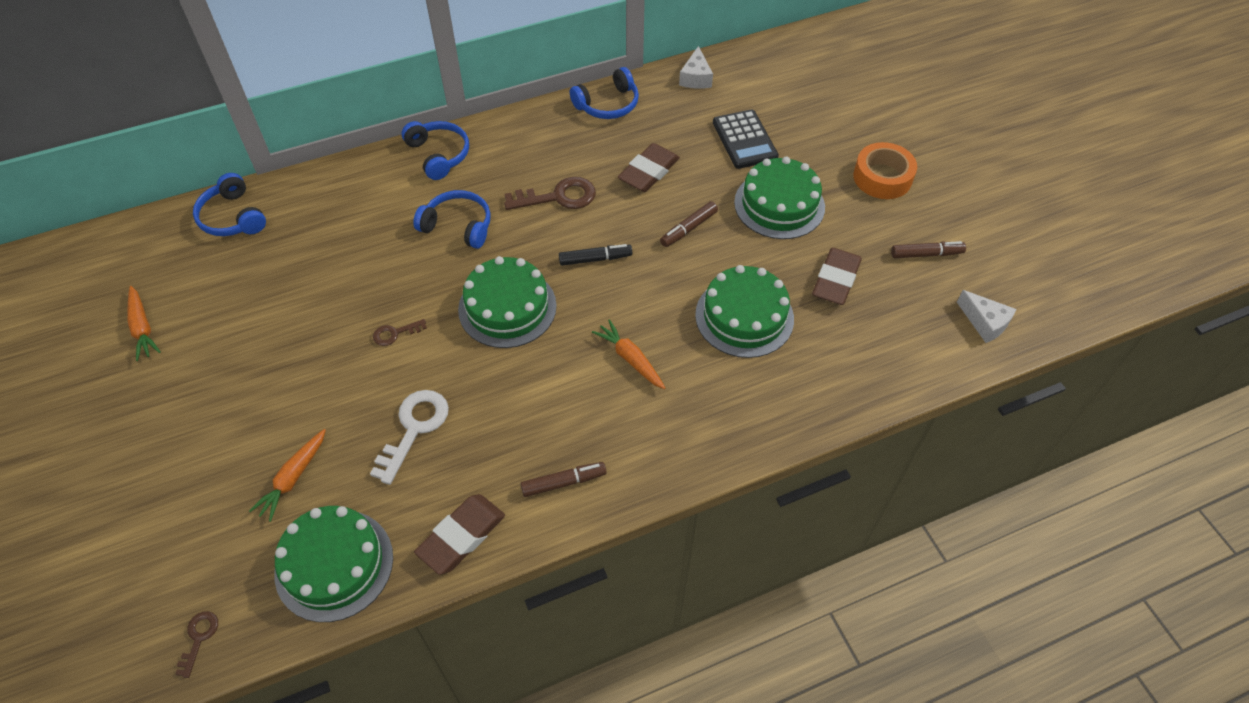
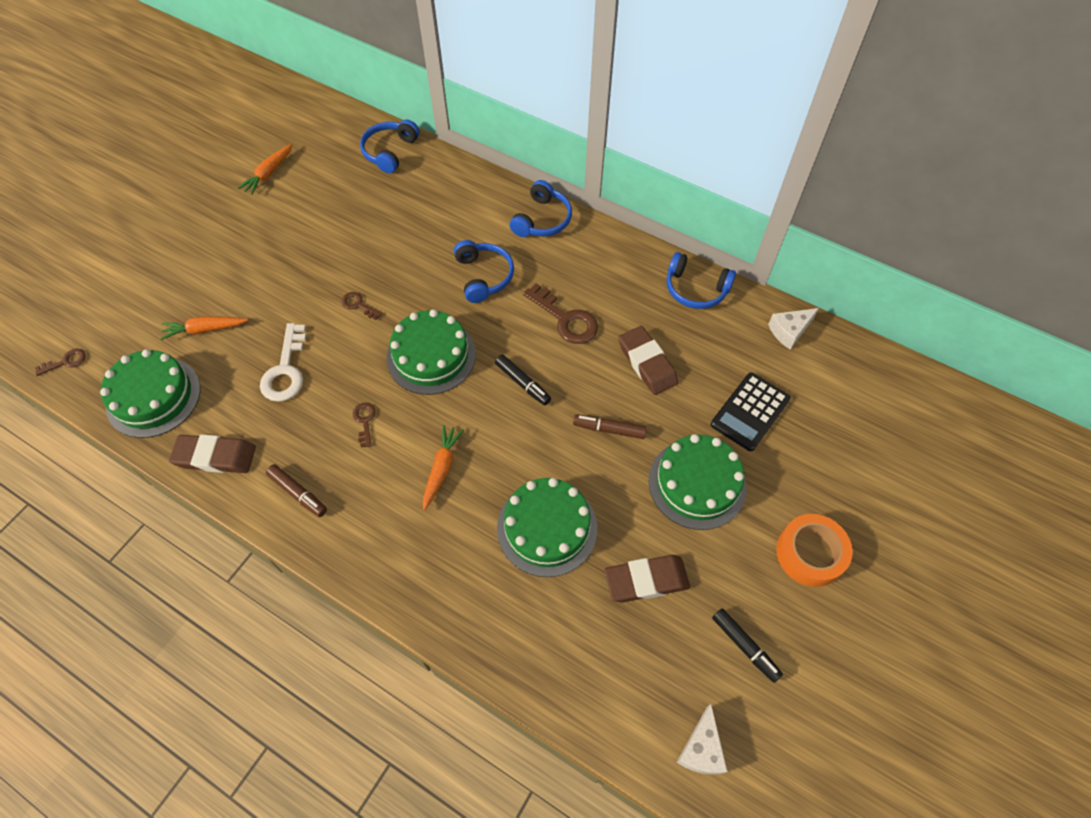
camera: 55 degrees right, 5 degrees up
white key [370,390,449,485] -> white key turned 105 degrees clockwise [260,323,306,402]
brown eraser [618,143,680,192] -> brown eraser turned 60 degrees clockwise [618,326,678,395]
brown marker [891,241,966,258] -> black marker [712,608,783,683]
none -> brown key [352,403,376,447]

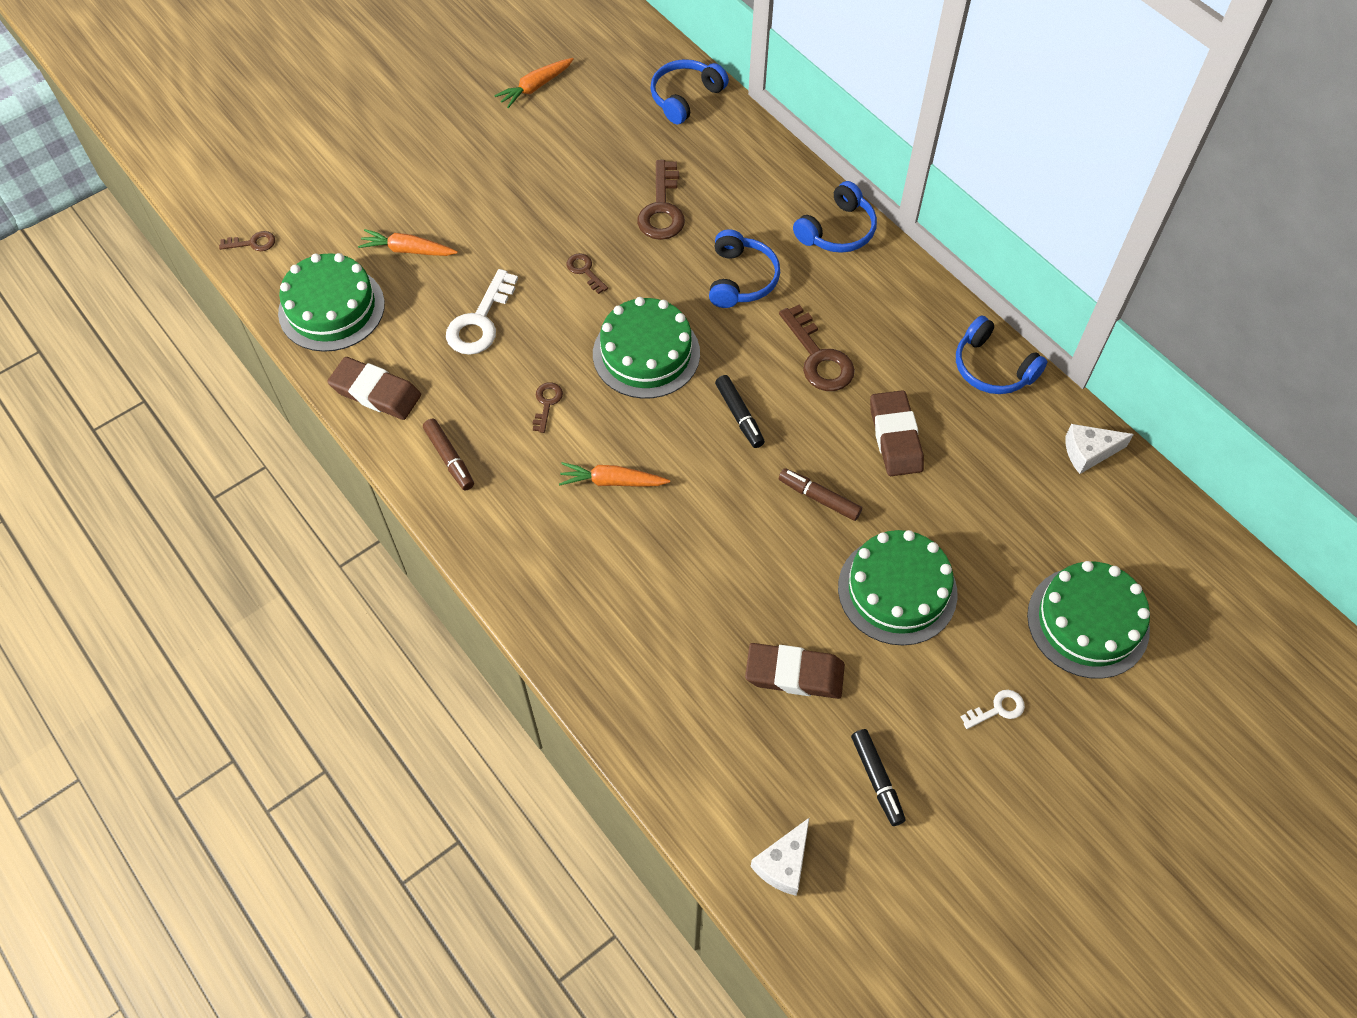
camera: 20 degrees right, 0 degrees up
orange carrot [423,425,464,511] -> orange carrot turned 120 degrees counterclockwise [559,462,670,487]
green cake [497,478,597,577] -> green cake moved to [1027,561,1150,679]
black calculator [711,372,791,451] -> none
orange tape [776,514,853,587] -> white key [961,690,1025,729]
none -> brown key [637,160,685,240]

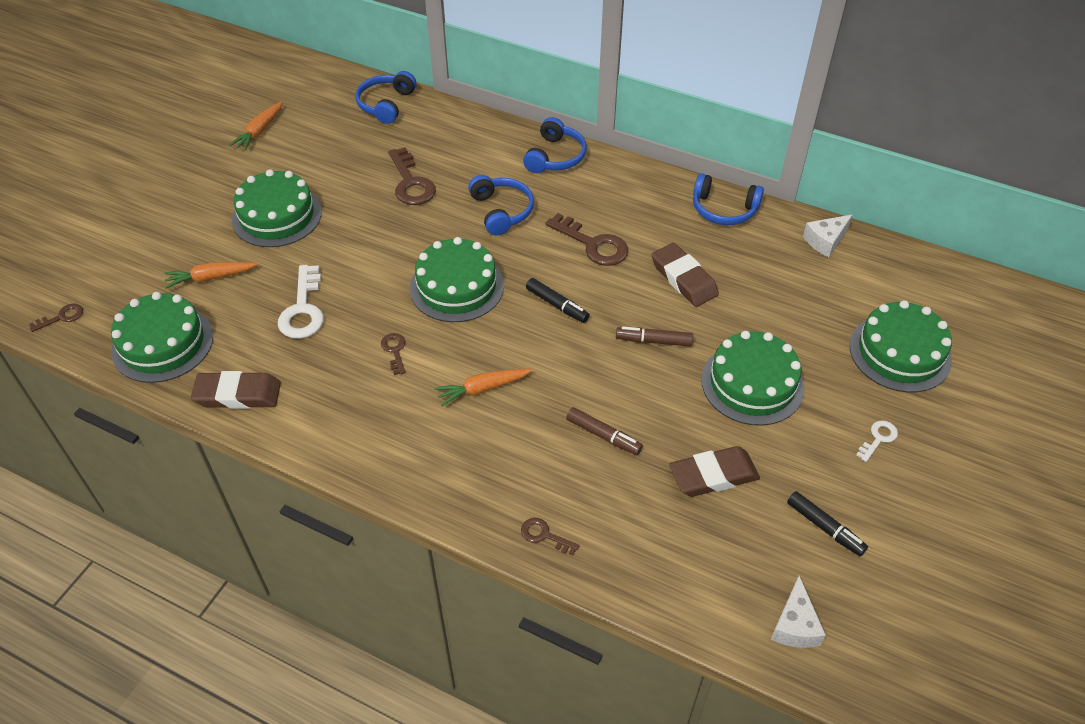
camera: 25 degrees left, 10 degrees down
brown marker [423,419,474,491] -> brown marker moved to [566,407,643,455]
brown key [566,253,608,294] -> brown key moved to [521,518,580,556]
none -> green cake [232,169,322,247]

